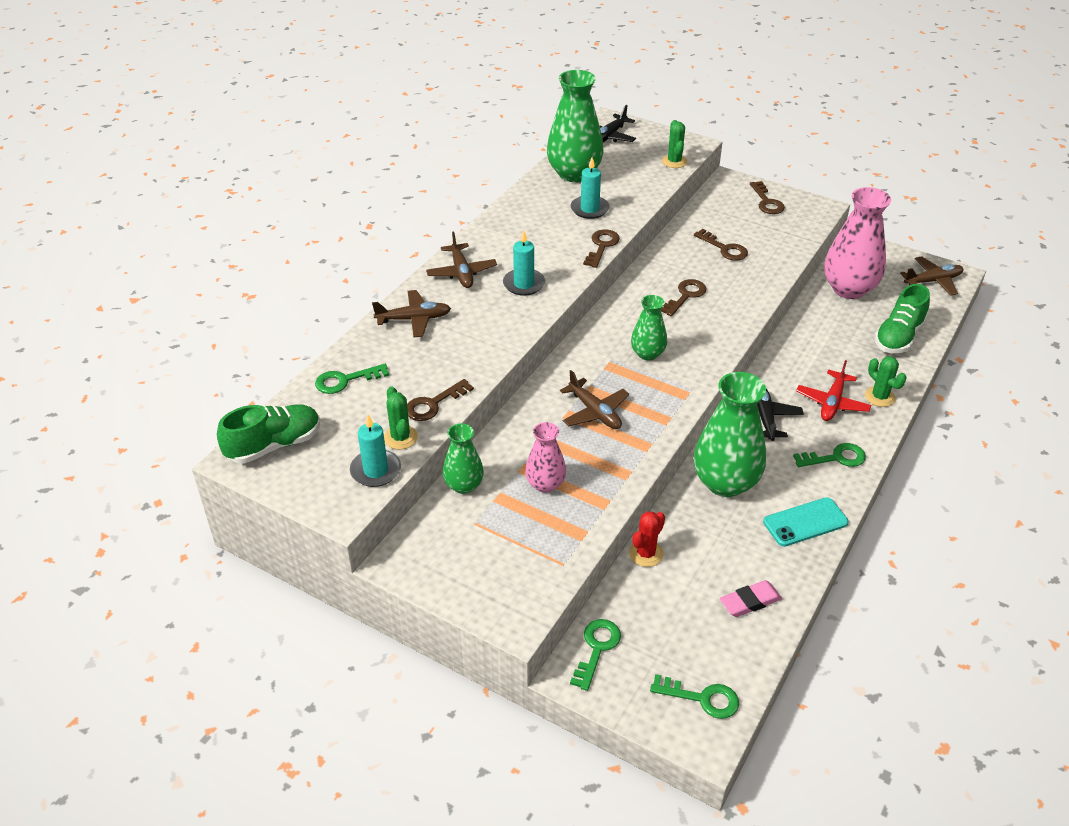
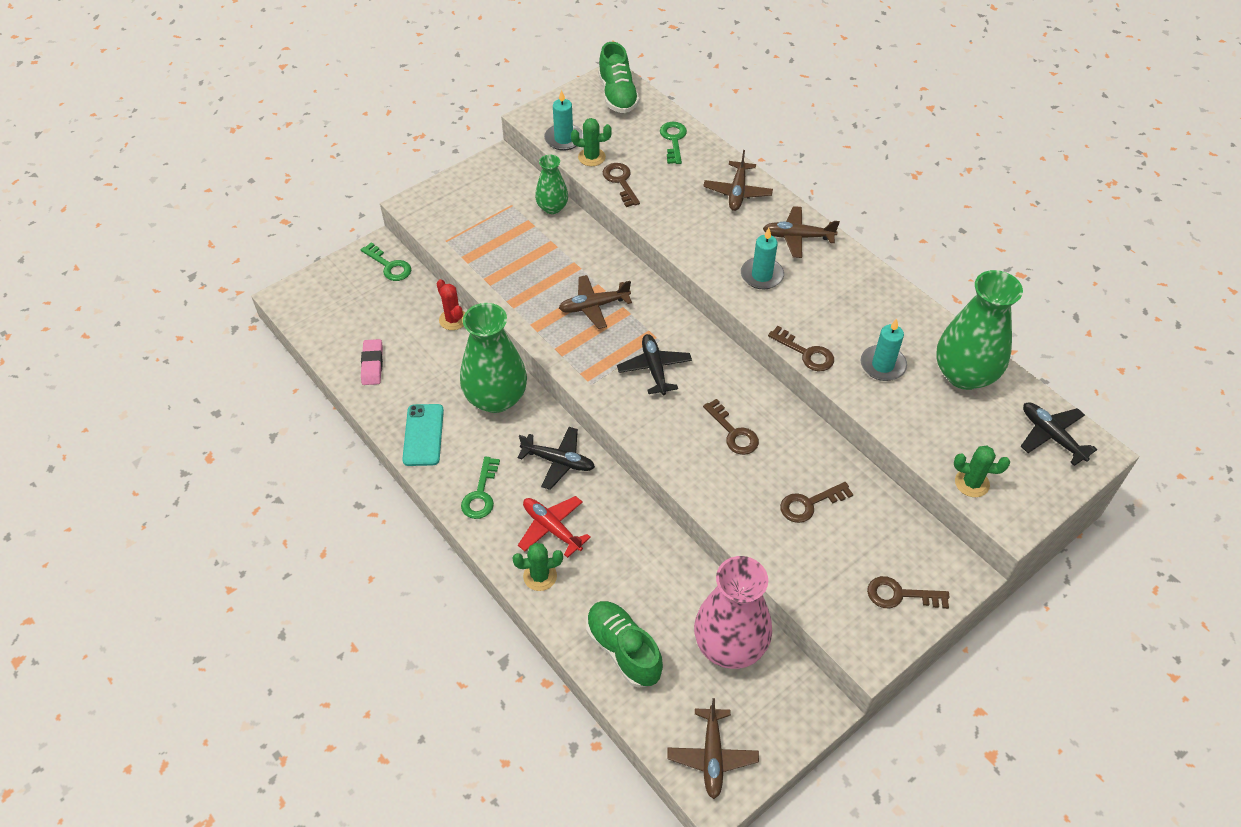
camera: 110 degrees right, 10 degrees up
pink vase [525,422,566,493] -> none
green vase [631,295,667,361] -> black plane [617,334,692,395]
green key [650,674,739,719] -> none

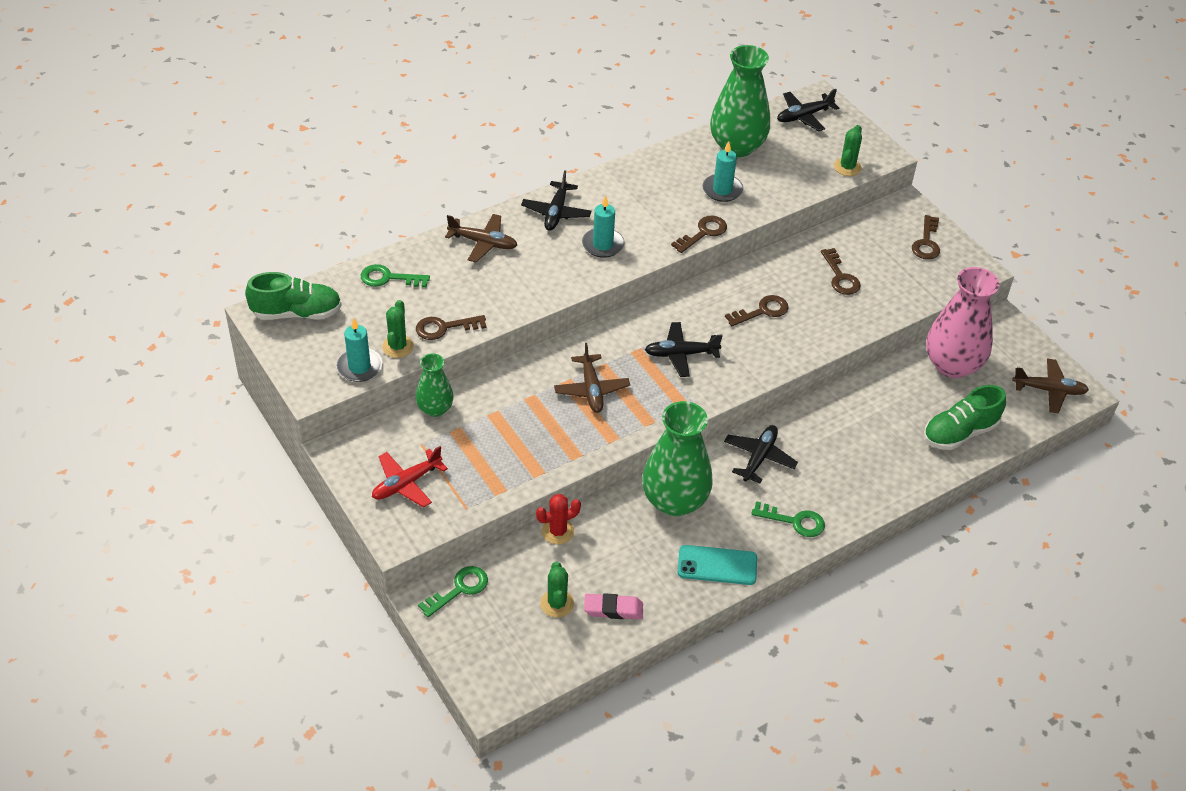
camera: 85 degrees left, 5 degrees down
green cactus [512,543,563,591] -> green cactus moved to [540,562,574,618]
red plane [518,496,591,558] -> red plane moved to [372,446,448,508]
brown plane [763,206,840,258] -> black plane [521,170,592,231]

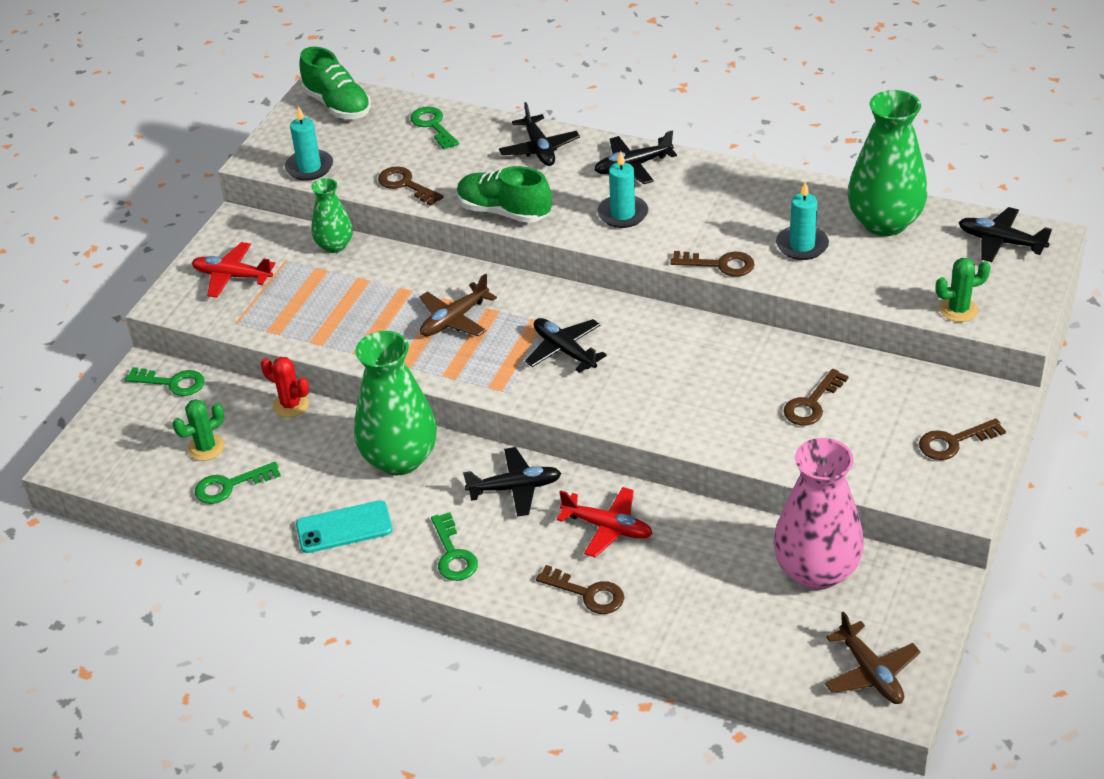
camera: 60 degrees right, 5 degrees down
green cactus [382,300,414,358] -> none
brown plane [445,214,517,262] -> black plane [499,102,580,166]
pink eraser [584,593,643,619] -> green key [194,462,281,504]
turquoise phone [678,545,757,585] -> turquoise phone turned 75 degrees counterclockwise [296,500,393,553]
brown key [725,295,788,326] -> brown key moved to [536,565,624,614]
green shoe [923,385,1006,450] -> green shoe moved to [457,166,552,223]
none -> red plane [556,487,653,557]

